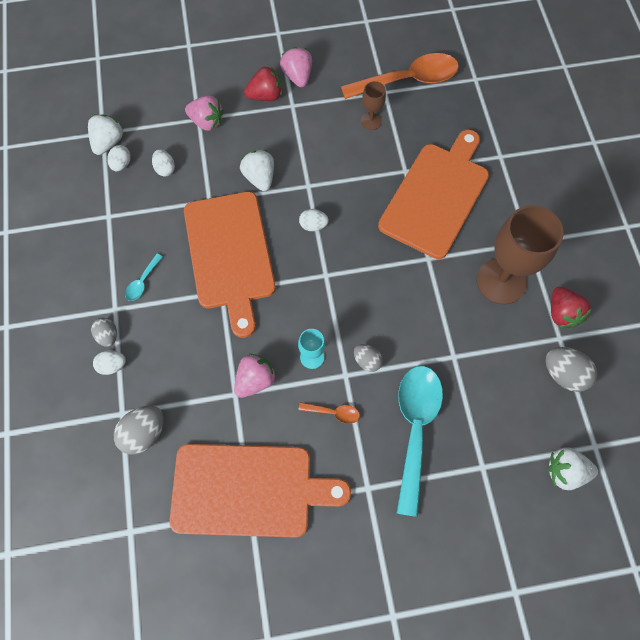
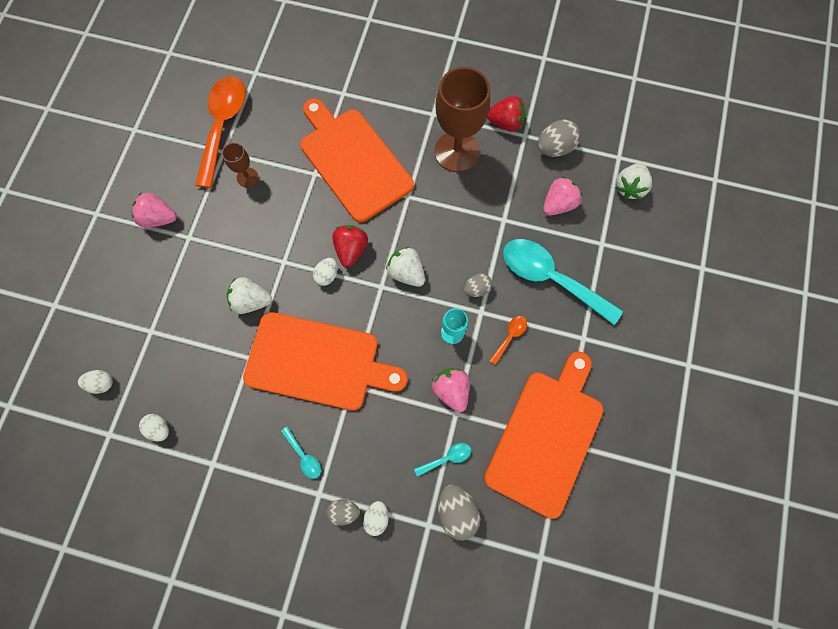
camera: 65 degrees left, 5 degrees up
white strawberry [88,114,123,155] -> white strawberry moved to [386,247,425,287]
white egg [152,149,175,177] -> white egg moved to [78,370,113,394]
pink strawberry [185,95,224,131] -> pink strawberry moved to [543,176,583,216]
red strawberry [244,66,282,101] -> red strawberry moved to [332,225,368,267]
none -> turquoise spoon [414,443,471,477]

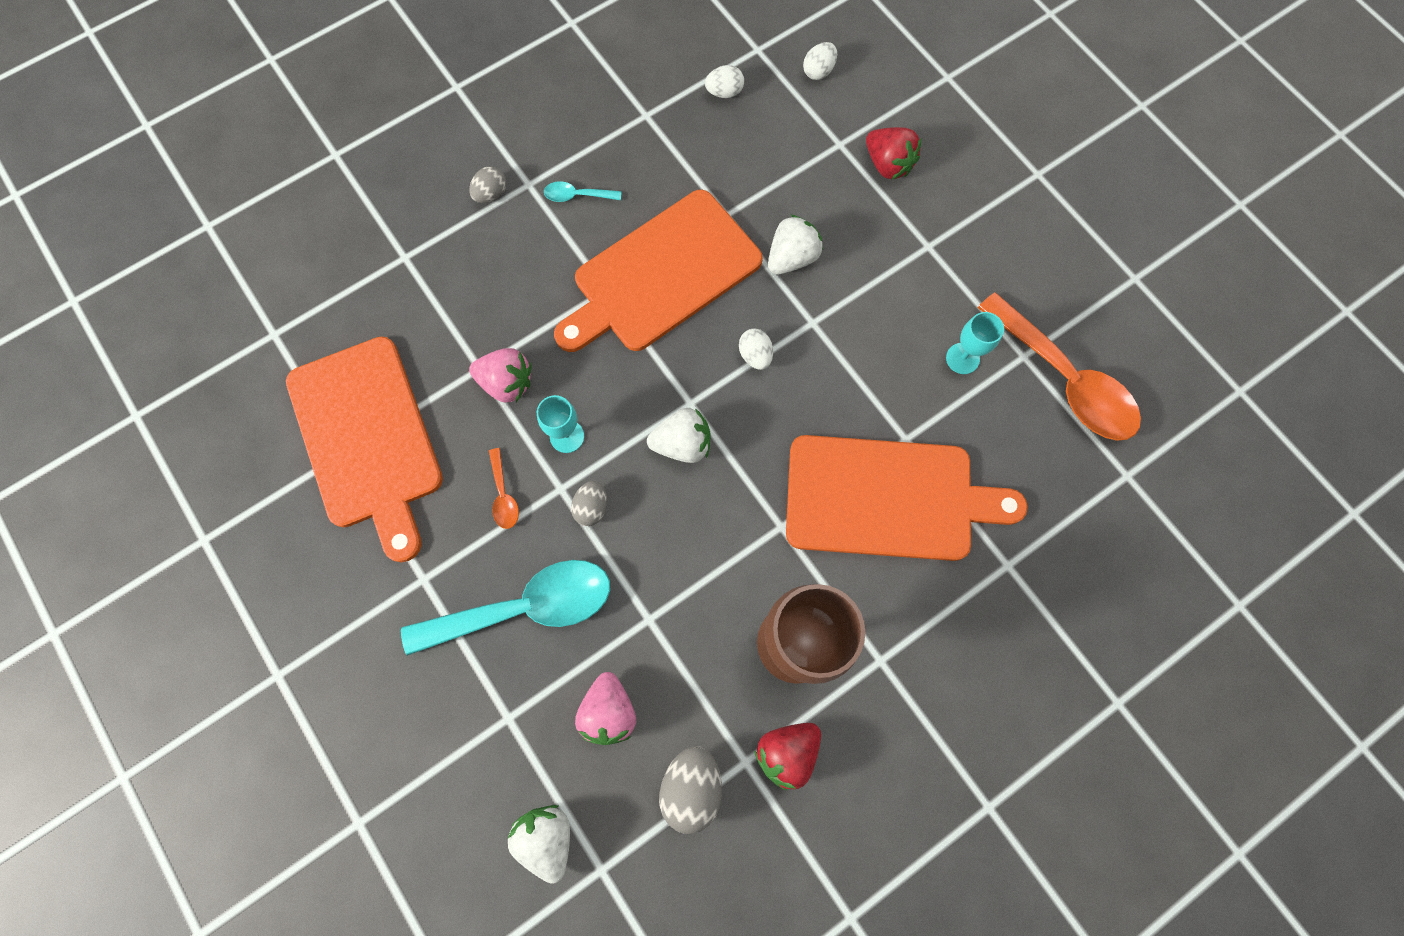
camera: 130 degrees right, 0 degrees up
pink strawberry [132,192,177,228] -> none
brown goblet [222,143,258,187] -> turquoise goblet [946,312,1004,374]
red strawberry [332,225,368,267] -> red strawberry moved to [866,127,921,180]
white egg [363,501,389,536] -> none
turquoise spoon [414,443,471,477] -> none
grey egg [438,484,480,540] -> none

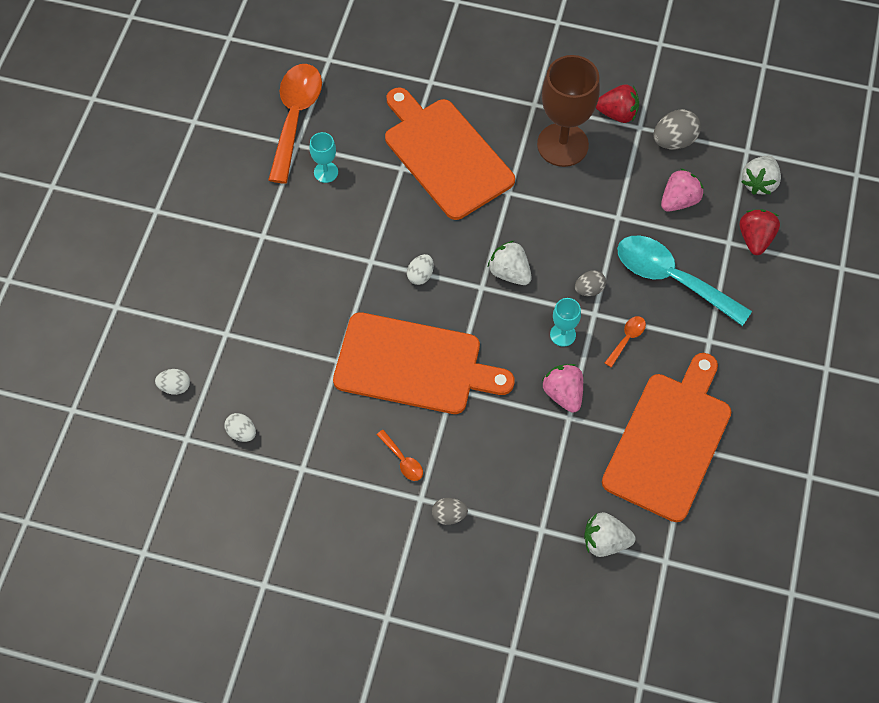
camera: 130 degrees left, 10 degrees down
turquoise spoon [544,181,621,202] -> orange spoon [377,430,423,481]
white strawberry [768,215,823,275] -> white strawberry moved to [584,512,635,557]
red strawberry [866,127,921,180] -> red strawberry moved to [740,209,780,255]

